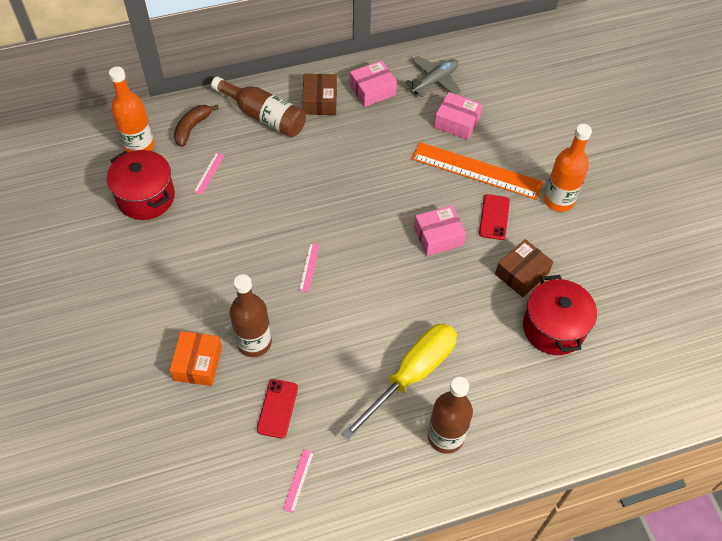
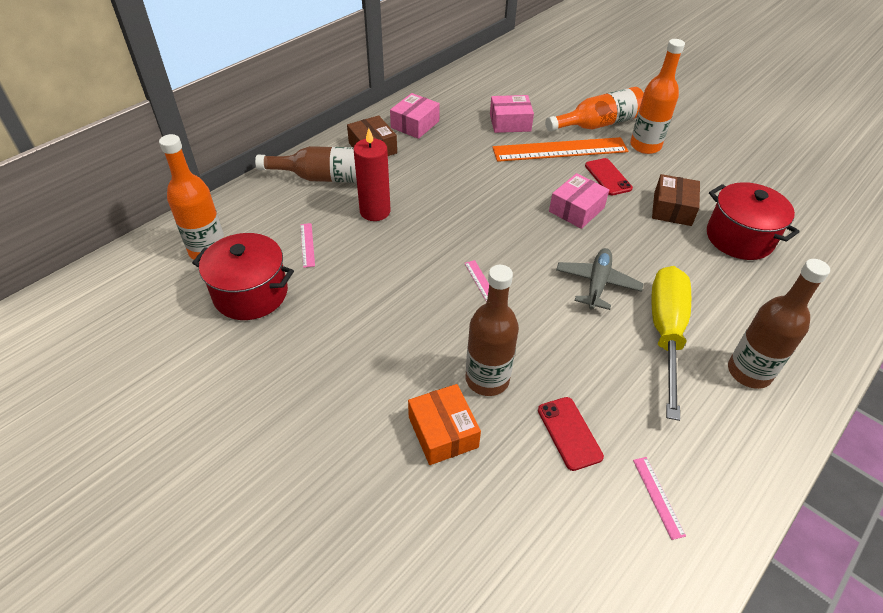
camera: 30 degrees left, 10 degrees down
brown banana [174,105,219,147] -> none
grey plane [405,56,461,97] -> grey plane moved to [556,248,644,310]
none -> red candle [353,128,391,221]
none -> orange bottle [545,87,644,132]

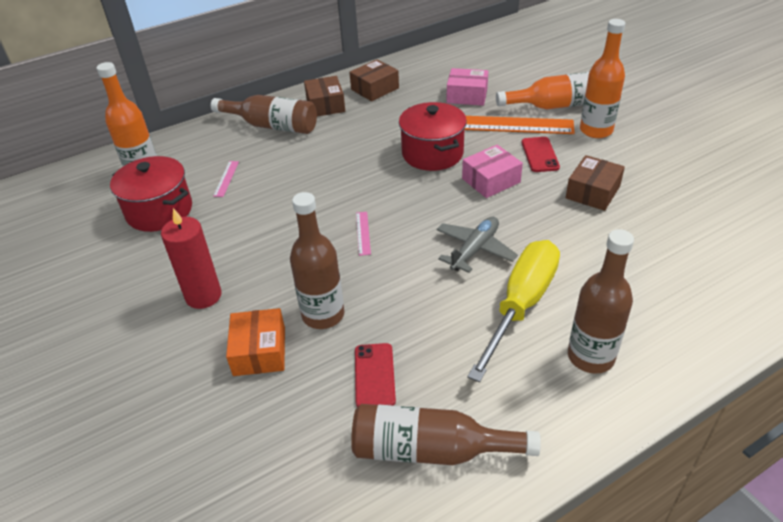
camera: 20 degrees right, 5 degrees down
red candle [353,128,391,221] -> red candle moved to [161,208,222,309]
pink box [390,93,440,139] -> brown box [349,59,399,101]
pink ruler [633,457,686,540] -> brown bottle [351,404,541,465]
red pot [707,182,799,260] -> red pot moved to [399,102,467,171]

